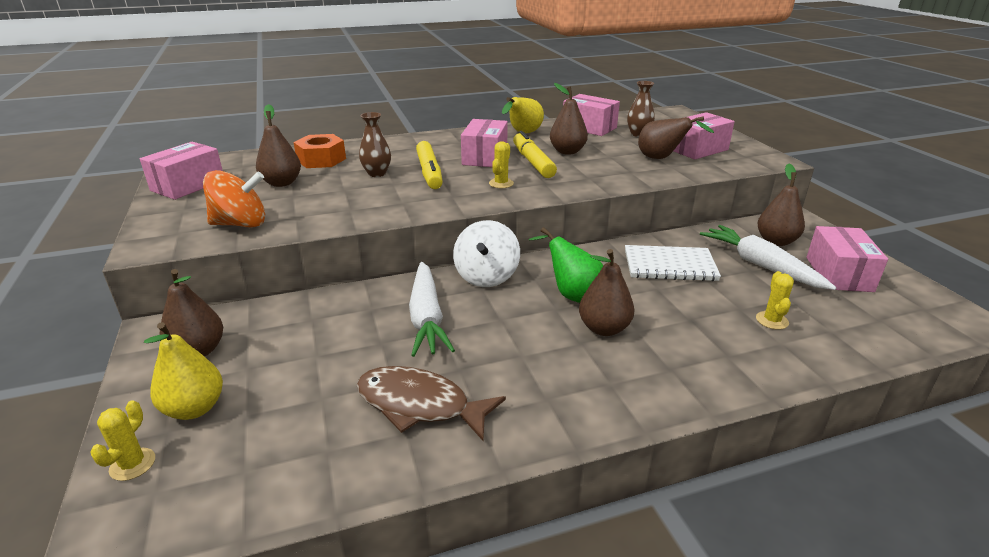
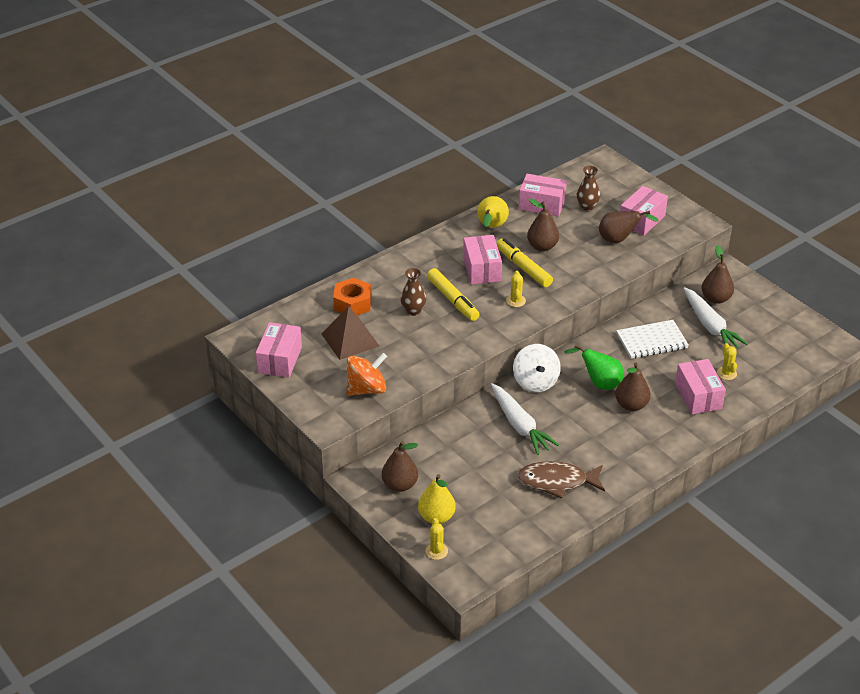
camera: 20 degrees left, 10 degrees up
brown pear [256,104,301,187] -> brown pyramid [321,306,379,360]
white carrot [700,225,837,290] -> white carrot turned 150 degrees counterclockwise [683,287,748,349]
pink box [807,226,888,292] -> pink box moved to [675,359,726,414]

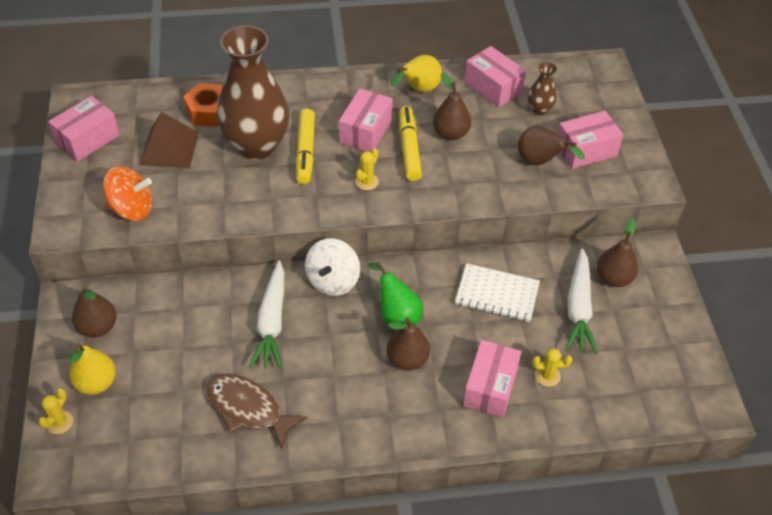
camera: 30 degrees right, 10 degrees up
brown vase [401,268,426,316] -> brown vase [217,25,290,160], size x2.36
yellow cactus [717,343,737,380] -> yellow cactus turned 75 degrees clockwise [532,348,572,387]

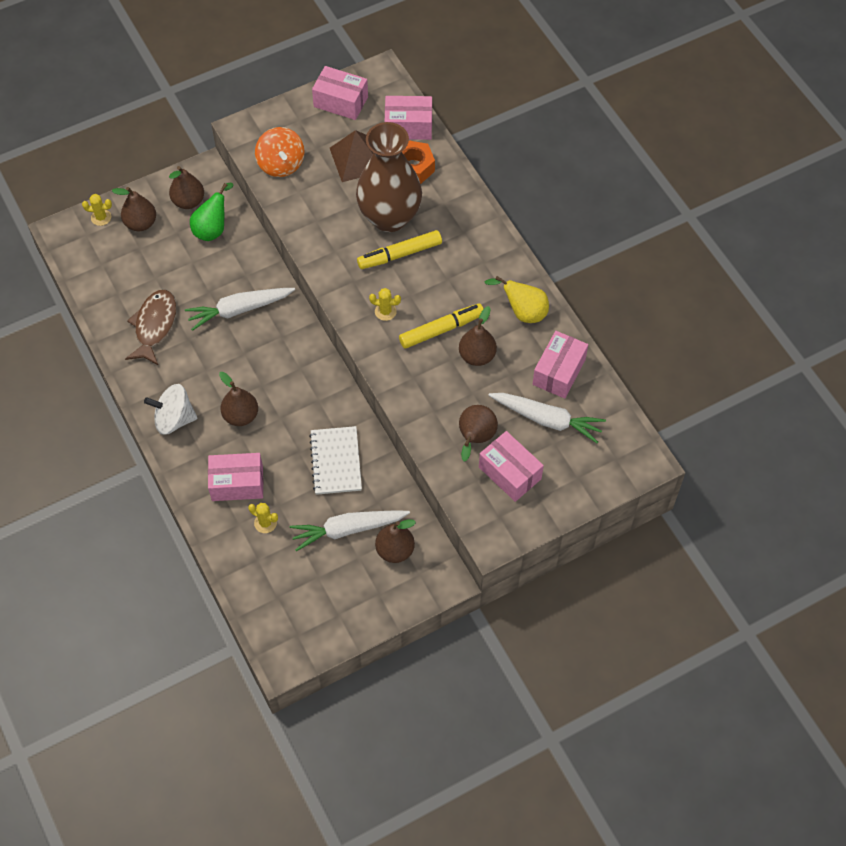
camera: 70 degrees right, 10 degrees up
yellow pear [69,343,116,395] -> brown pear [112,187,156,231]
white spinning top [305,238,360,296] -> white spinning top moved to [144,384,197,435]
pink box [339,89,393,152] -> pink box moved to [385,96,432,140]
green pear [368,262,423,330] -> green pear moved to [190,183,233,241]
brown vase [528,62,557,115] -> white carrot [488,393,606,443]
yellow cactus [532,348,572,387] -> yellow cactus turned 45 degrees counterclockwise [248,503,278,533]

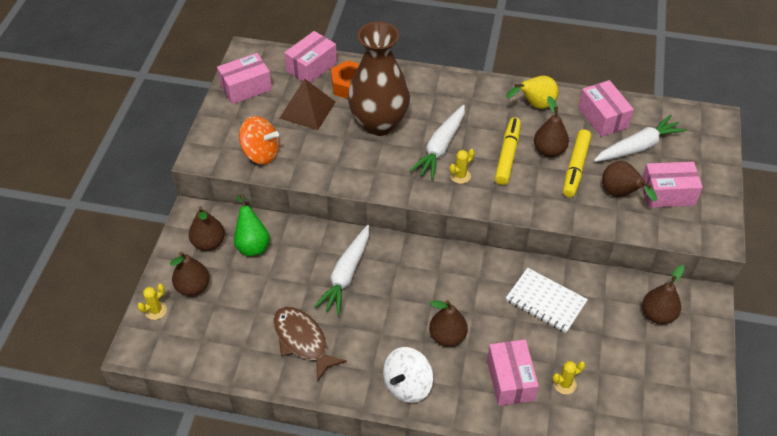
camera: 50 degrees left, 10 degrees down
pink box [208,453,263,501] -> pink box turned 45 degrees counterclockwise [487,340,539,406]
white carrot [290,510,410,551] -> white carrot moved to [410,105,465,180]
yellow marker [357,230,442,269] -> yellow marker moved to [563,129,591,197]

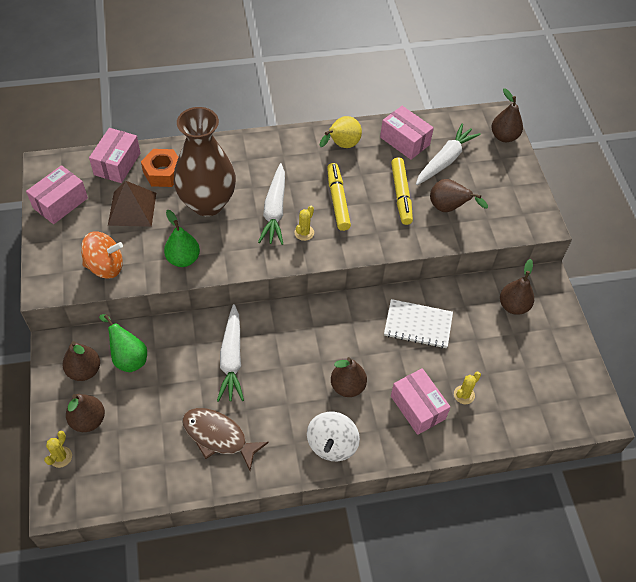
camera: 25 degrees left, 5 degrees up
brown pear [534,96,569,157] -> brown pear moved to [491,88,523,142]
pink box [642,162,703,208] -> none
none -> green pear [164,210,200,267]

